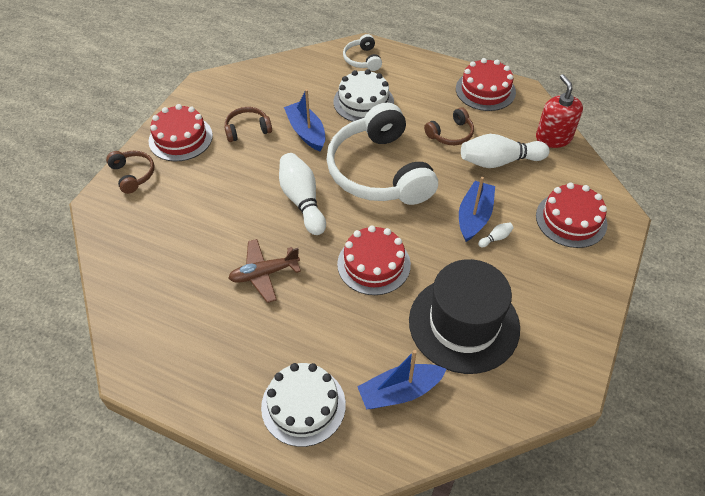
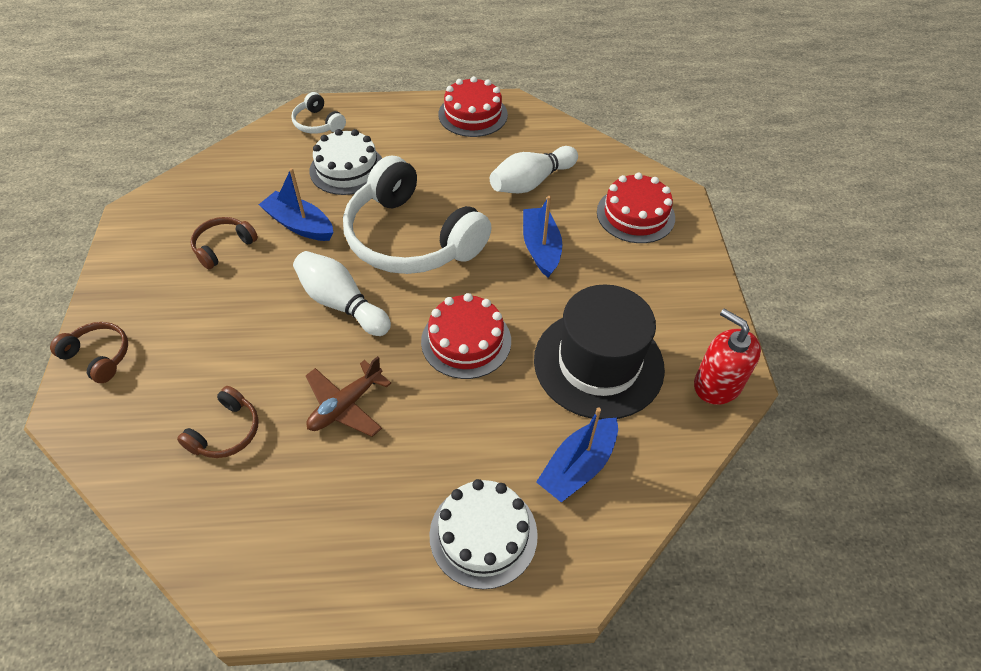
camera: 30 degrees left, 0 degrees up
red cake [149,104,213,161] -> none
brown headphones [424,107,474,145] -> brown headphones moved to [177,386,259,458]
white bowling pin [478,222,514,247] -> none
red soap dispenser [536,74,583,148] -> red soap dispenser moved to [694,309,761,405]

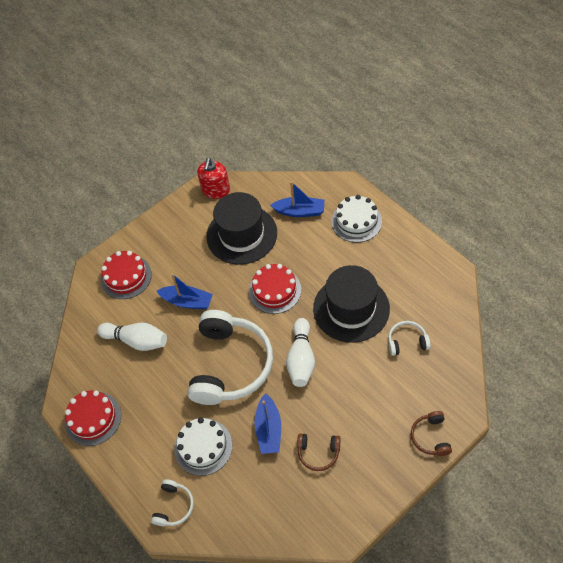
camera: 120 degrees left, 5 degrees up
brown headphones [177,386,259,458] -> white headphones [388,321,431,356]
brown plane [306,356,391,437] -> black hat [313,265,390,343]
blue boat [523,196,562,278] -> blue boat turned 120 degrees counterclockwise [157,273,213,310]

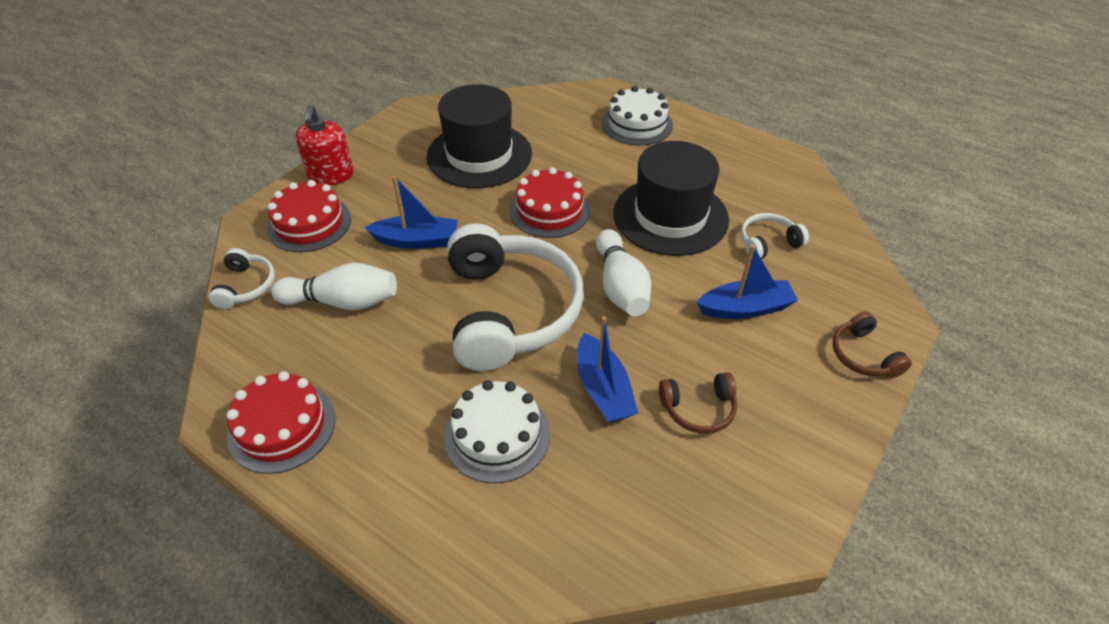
camera: 20 degrees left, 10 degrees down
white headphones [151,479,194,526] -> white headphones moved to [208,248,275,309]
red soap dispenser [197,158,230,199] -> red soap dispenser moved to [295,105,354,185]
blue boat [270,181,324,217] -> blue boat moved to [696,245,798,319]

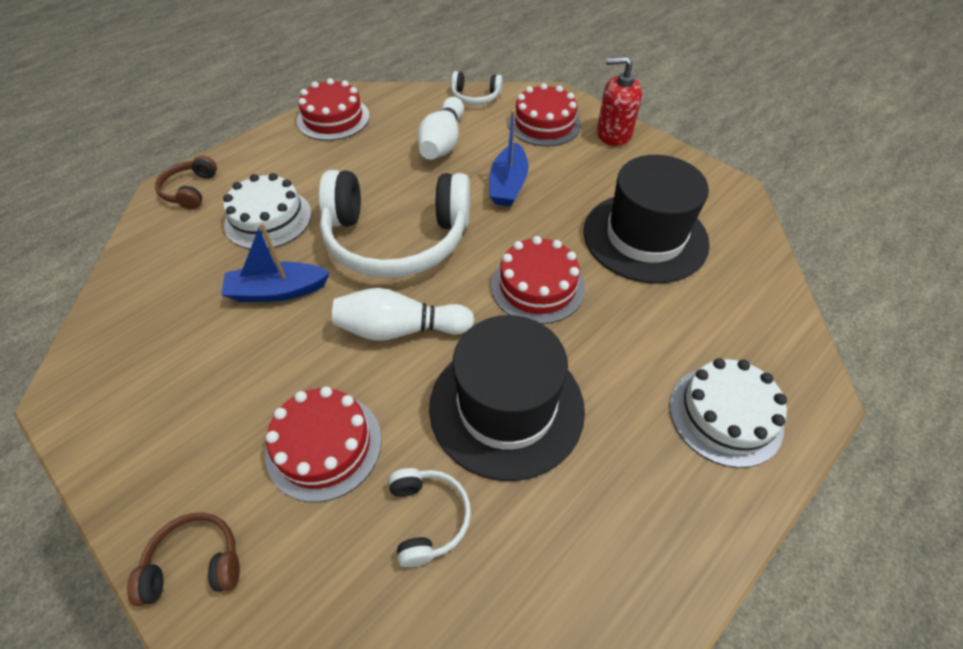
camera: 100 degrees right, 5 degrees up
brown headphones [659,372,737,434] -> brown headphones moved to [155,155,217,210]
blue boat [696,245,798,319] -> red cake [265,386,382,502]

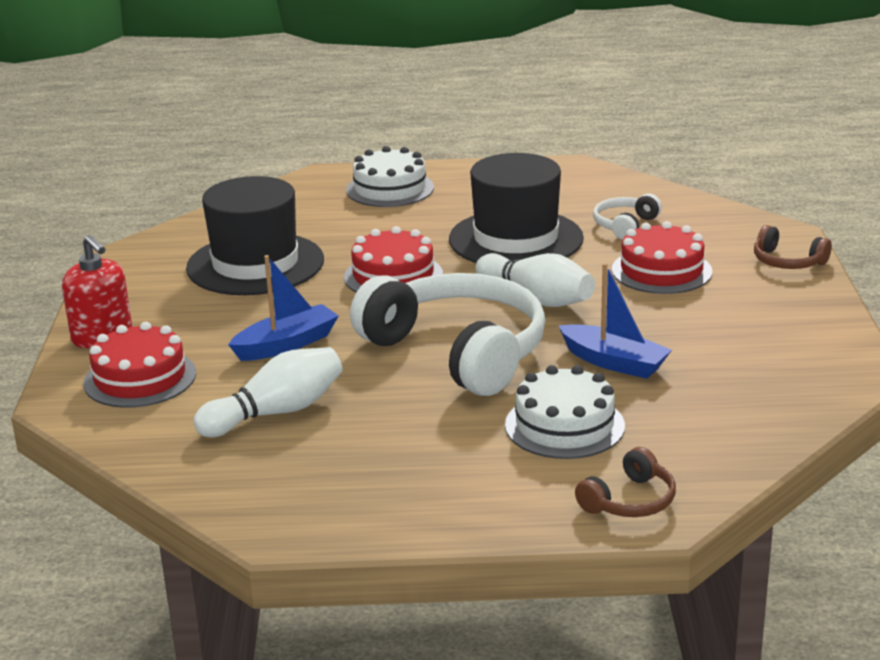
camera: 135 degrees left, 25 degrees down
red cake [297,78,370,141] -> none
white headphones [451,71,503,105] -> none

